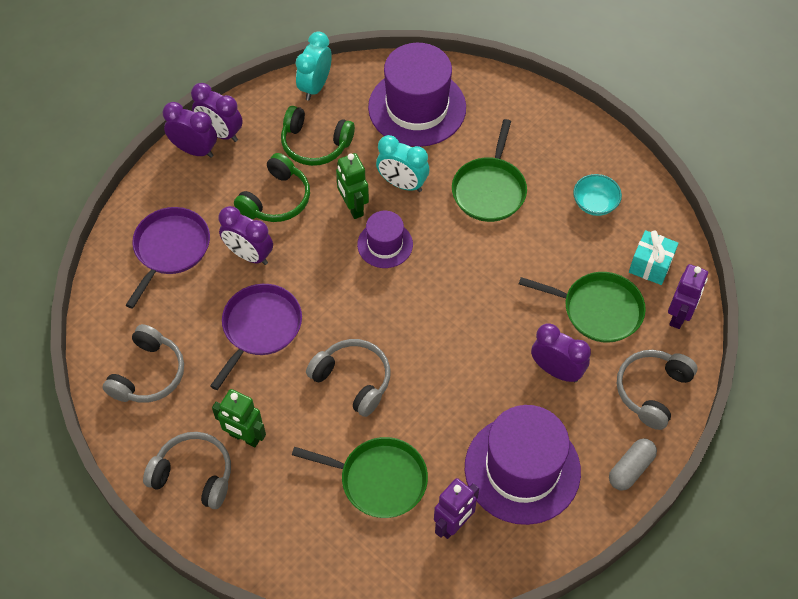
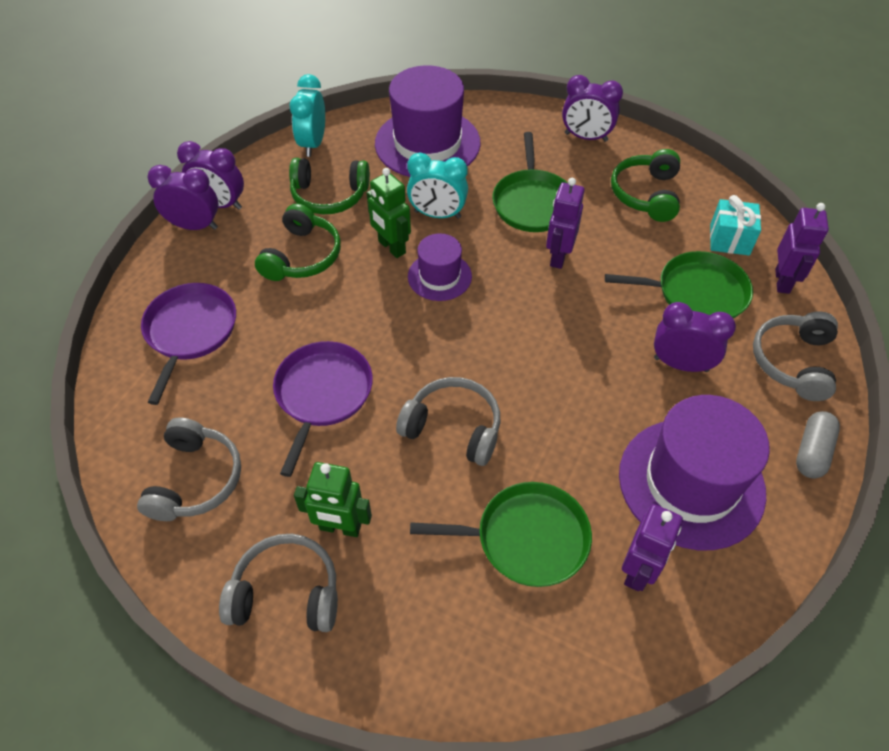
camera: 15 degrees left, 5 degrees down
purple clock [218,206,273,265] -> purple clock moved to [562,75,623,142]
turquoise bowl [573,174,622,216] -> green headphones [611,149,680,222]
none -> purple robot [546,178,585,269]

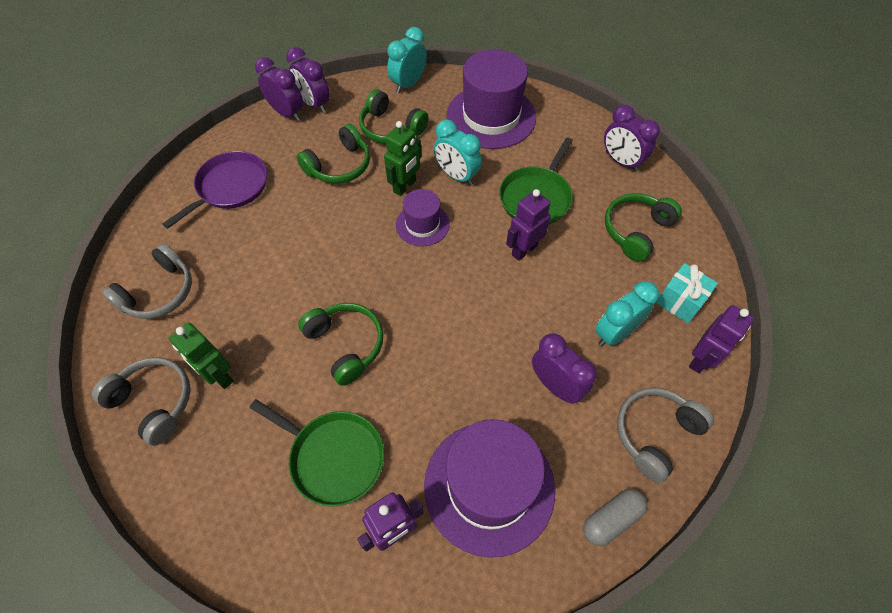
camera: 30 degrees right, 5 degrees up
purple pan [273,341,373,477] -> none
green robot [366,168,411,258] -> green robot turned 135 degrees counterclockwise [384,121,422,196]
grey headphones [396,377,500,466] -> green headphones [298,303,384,386]
green pan [605,251,753,319] -> turquoise clock [595,281,659,347]

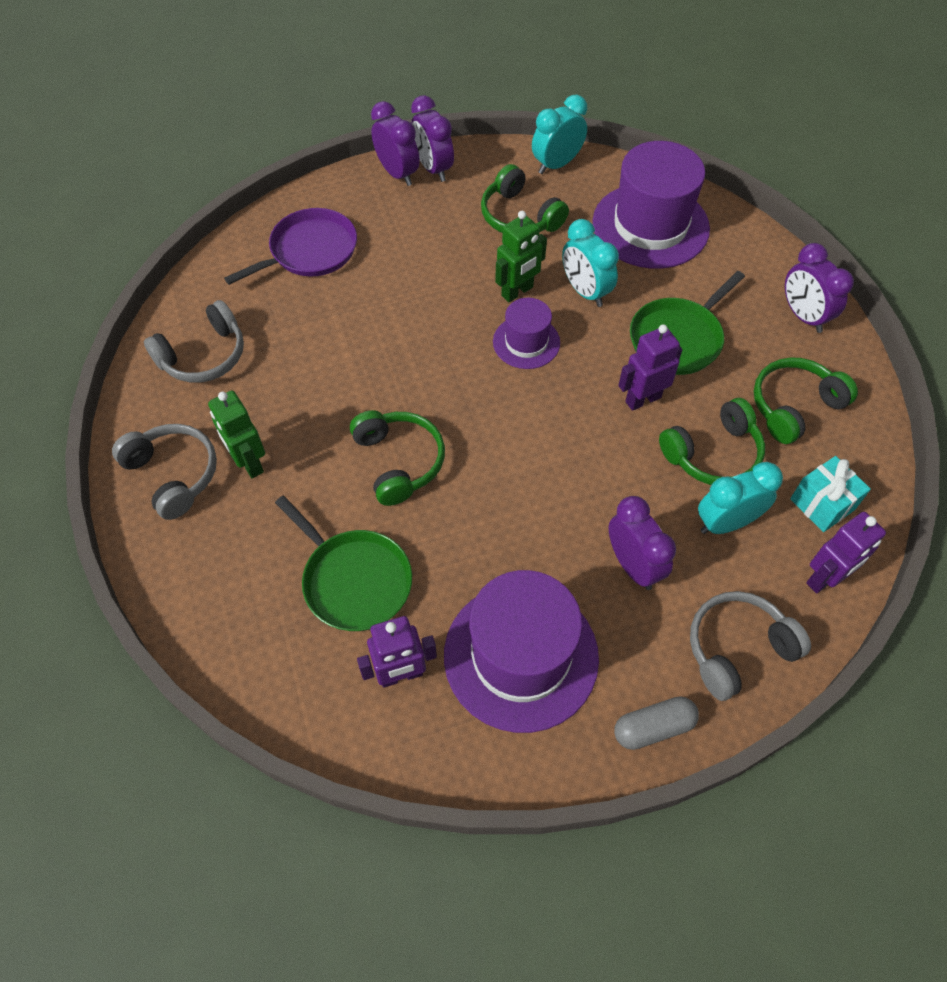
camera: 15 degrees right, 0 degrees up
green headphones [296,124,370,184] -> green headphones moved to [659,398,765,485]

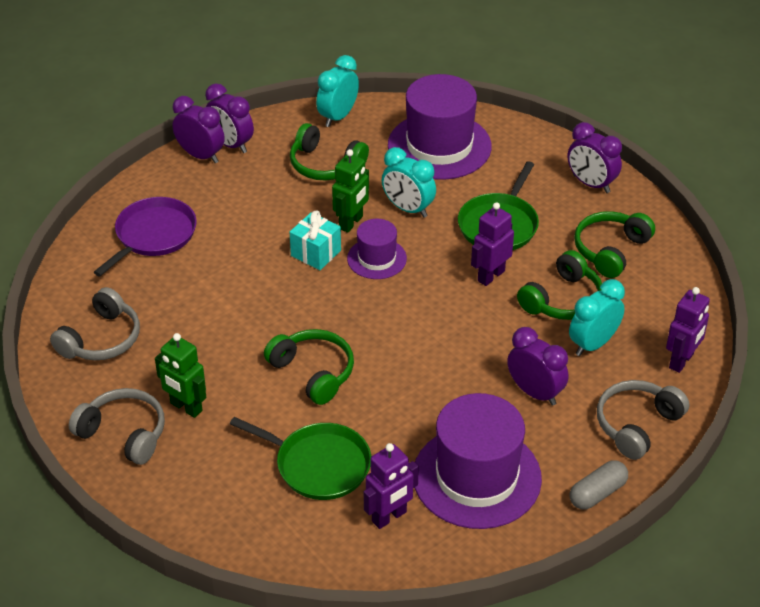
camera: 20 degrees left, 15 degrees down
turquoise gift [790,456,871,532] -> turquoise gift moved to [290,211,341,270]

